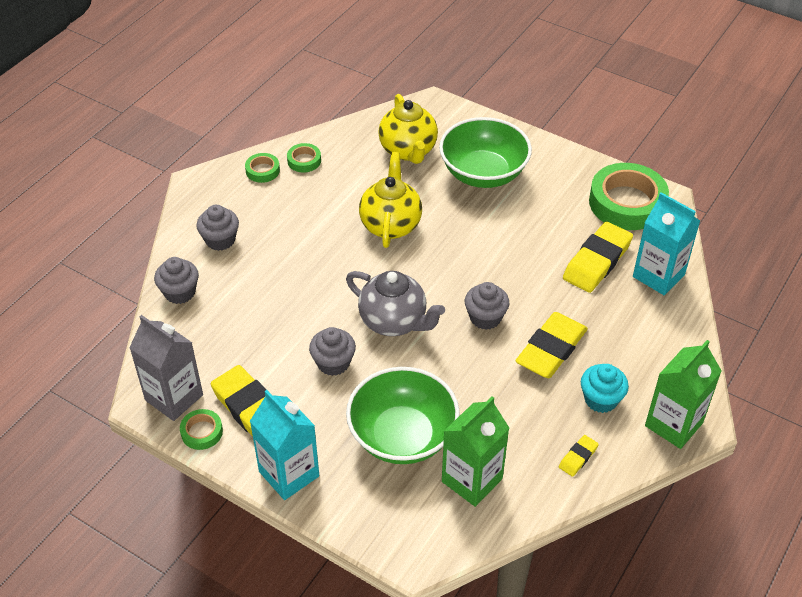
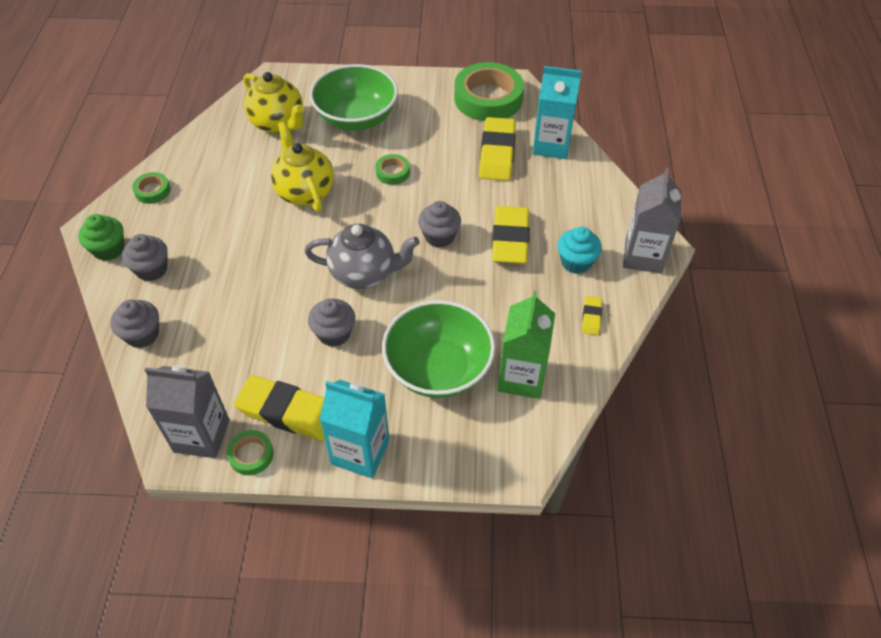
camera: 30 degrees left, 5 degrees up
green tape [287,143,321,173] -> green tape moved to [375,154,410,185]
green carton [645,340,722,449] -> grey carton [623,168,682,273]
none -> green cupcake [78,214,124,261]

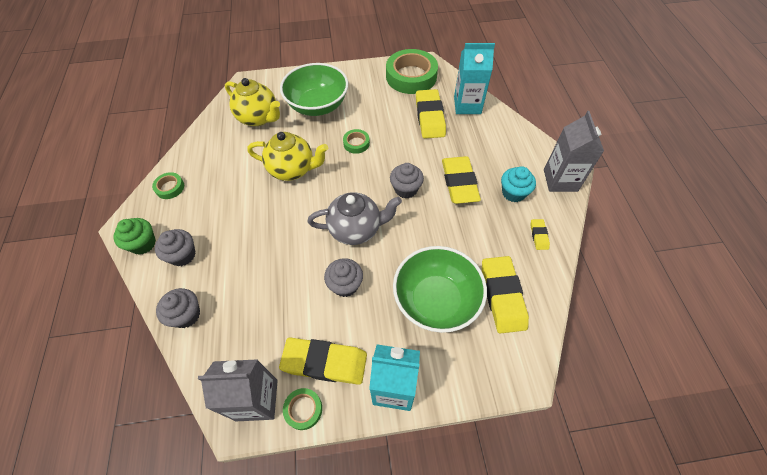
camera: 10 degrees left, 5 degrees up
yellow teapot [271,121,334,212] -> yellow teapot turned 135 degrees clockwise [247,132,328,181]
green carton [498,291,555,399] -> yellow eraser [482,256,529,334]

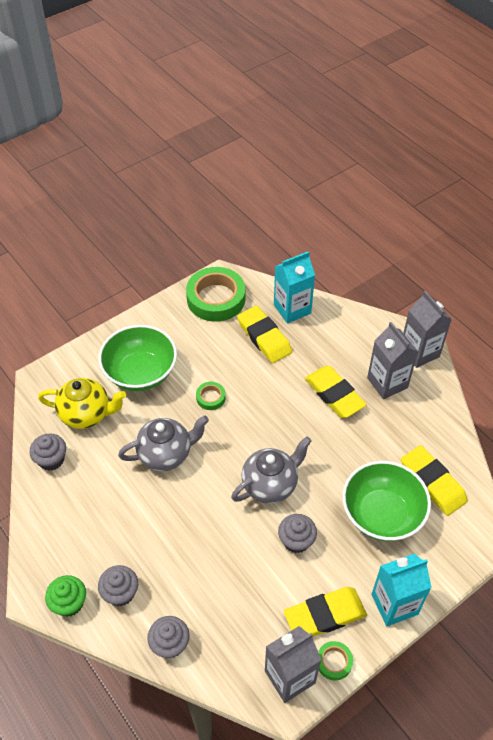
camera: 30 degrees left, 5 degrees down
green tape [152,172,184,199] -> none
yellow teapot [247,132,328,181] -> grey teapot [118,415,209,471]
grey cupcake [390,163,424,199] -> grey cupcake moved to [30,433,66,471]
turquoise cupcake [501,166,536,202] -> grey carton [367,322,418,399]
yellow eraser [530,219,550,250] -> none

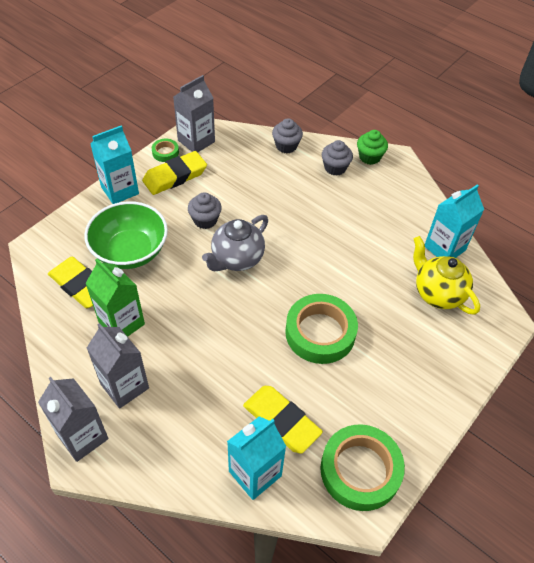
camera: 165 degrees right, 0 degrees up
grey cupcake [30,433,66,471] -> turquoise carton [425,184,484,258]
yellow teapot [38,378,126,429] -> yellow teapot turned 60 degrees clockwise [413,236,480,315]
green bowl [98,325,177,391] -> none
grey teapot [118,415,209,471] -> none
green tape [196,382,226,410] -> green tape [285,294,358,364], size x2.18
yellow eraser [305,366,367,418] -> none
none -> green carton [85,259,145,337]

